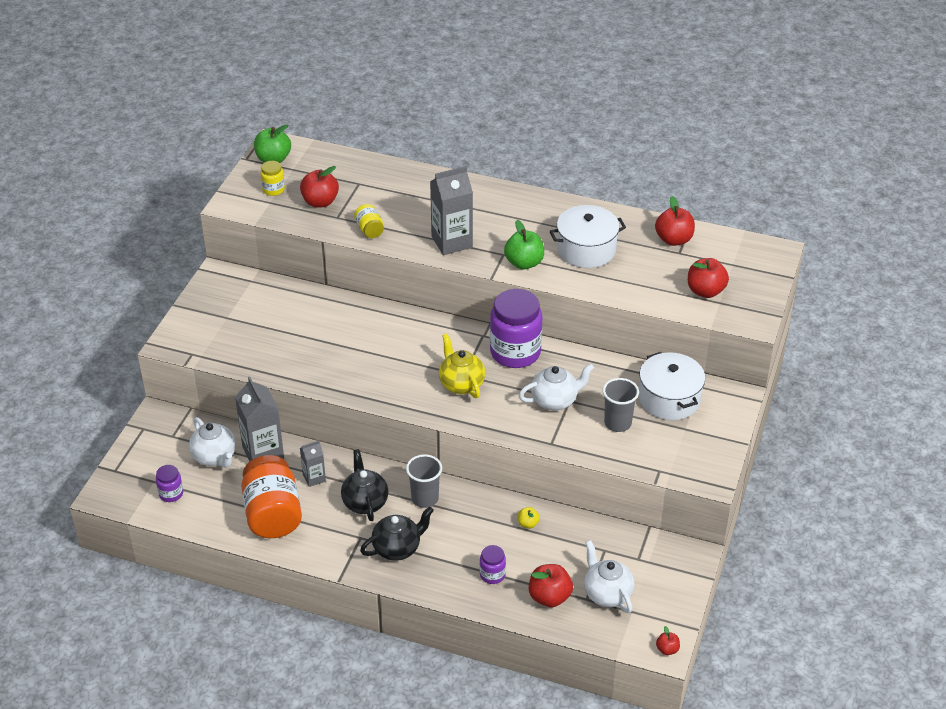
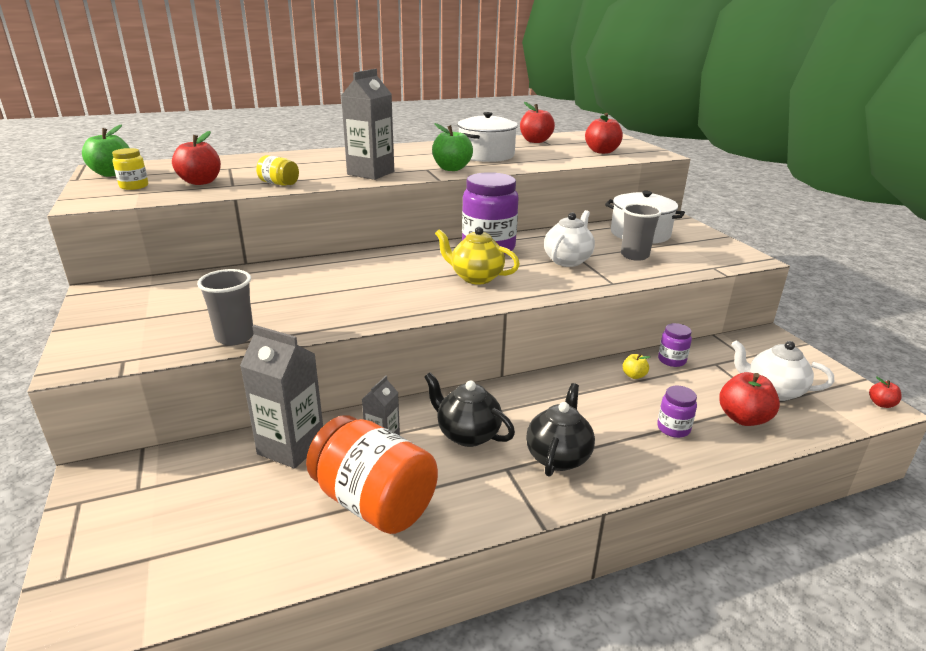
camera: 40 degrees left, 15 degrees down
purple jar [156,465,183,502] -> purple jar moved to [658,323,692,367]
white teapot [189,417,236,468] -> none
grey cup [406,454,442,508] -> grey cup moved to [197,269,254,345]

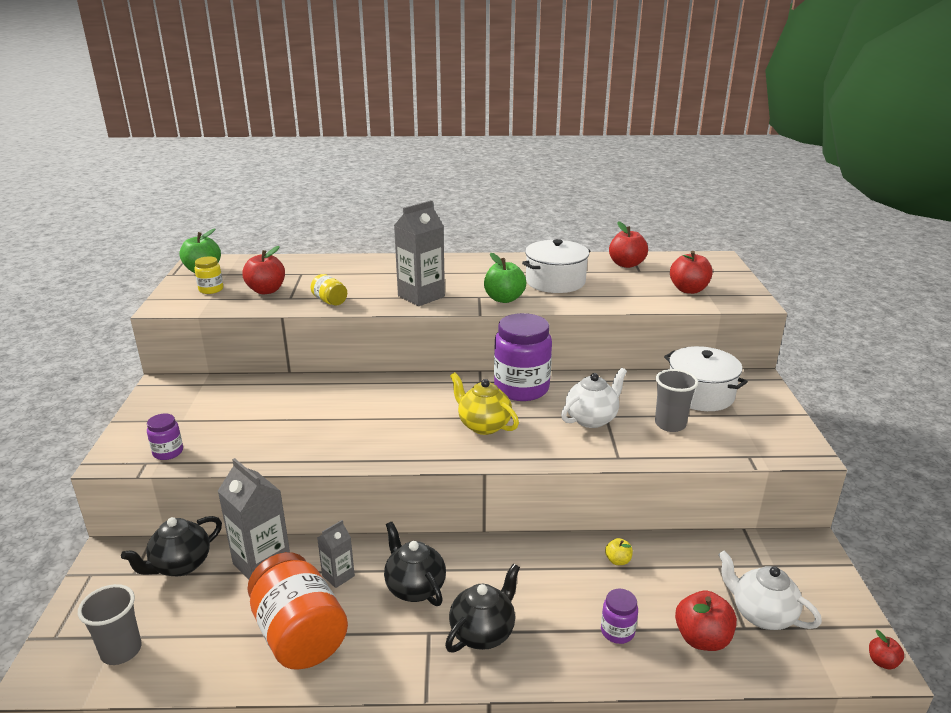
camera: 20 degrees right, 0 degrees up
grey cup [197,269,254,345] -> grey cup moved to [78,584,142,665]
purple jar [658,323,692,367] -> purple jar moved to [147,414,183,460]
none -> black teapot [121,516,222,576]

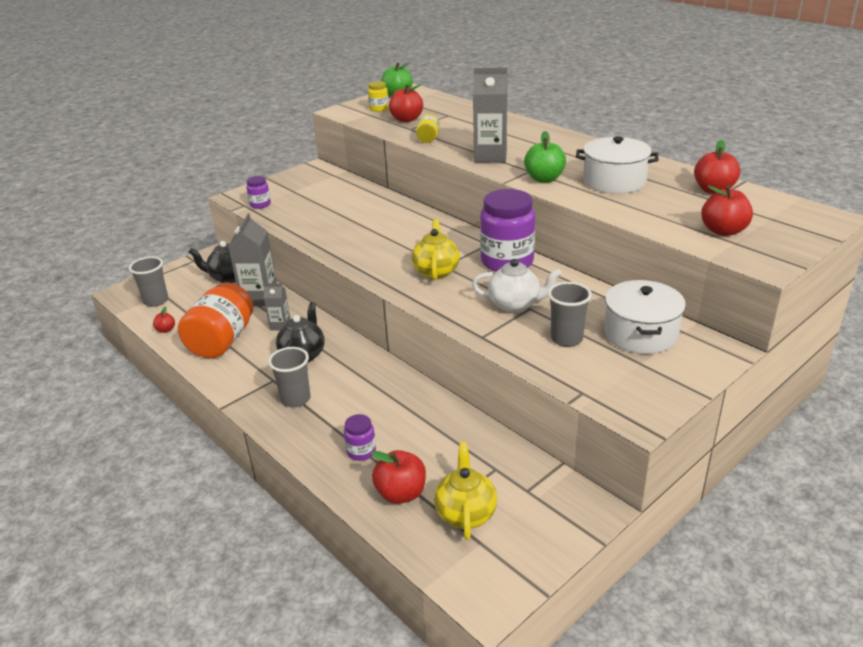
camera: 50 degrees right, 5 degrees up
black teapot [445,563,520,653] -> grey cup [268,347,310,408]
yellow apple [605,538,633,565] -> none
white teapot [718,551,822,630] -> yellow teapot [434,442,497,540]
red apple [869,630,904,669] -> red apple moved to [153,307,175,333]

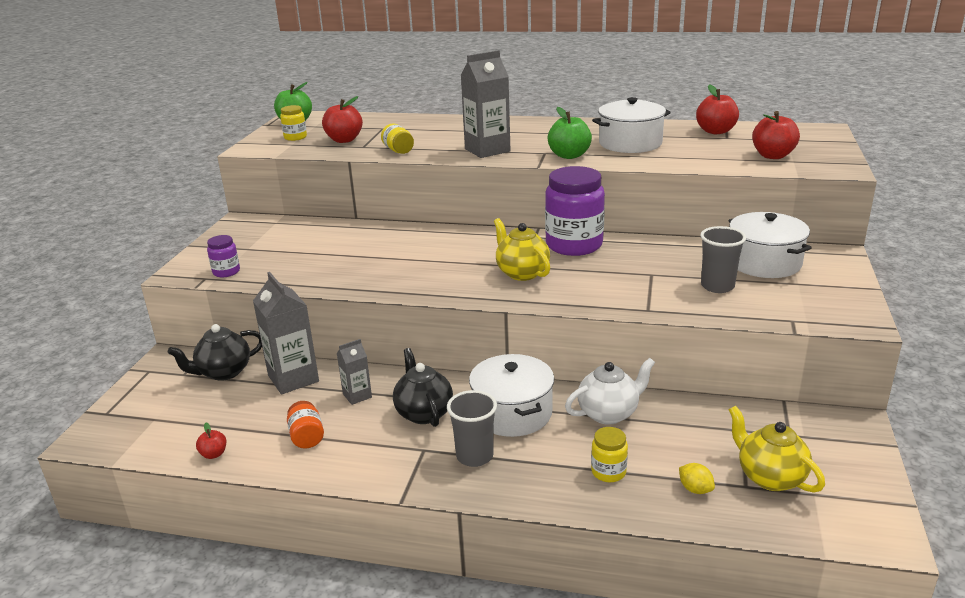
camera: 35 degrees left, 5 degrees down
grey cup [129,257,168,307] -> none
orange jar [178,282,253,359] -> orange jar [287,401,324,449], size x0.47
purple jar [344,414,376,461] -> yellow jar [591,427,628,482]
red apple [371,450,426,504] -> yellow lemon [679,463,715,494]
white teapot [472,259,562,313] -> white teapot moved to [565,358,655,425]
none -> white pot [469,354,554,437]

